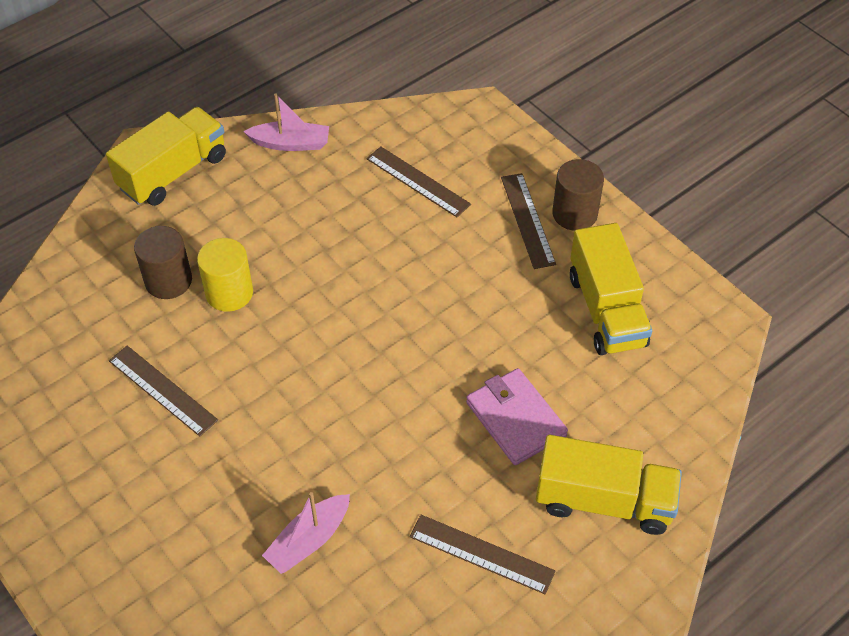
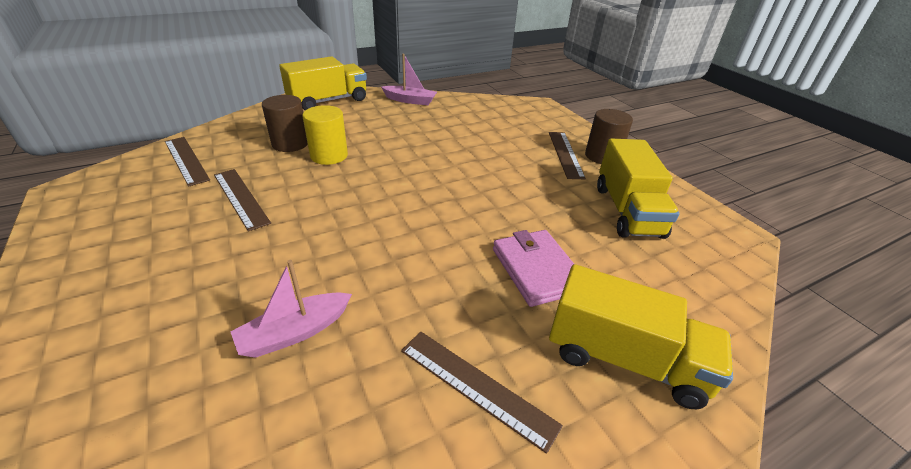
camera: 10 degrees right, 15 degrees down
brown ruler [366,146,471,217] -> brown ruler moved to [165,137,210,186]

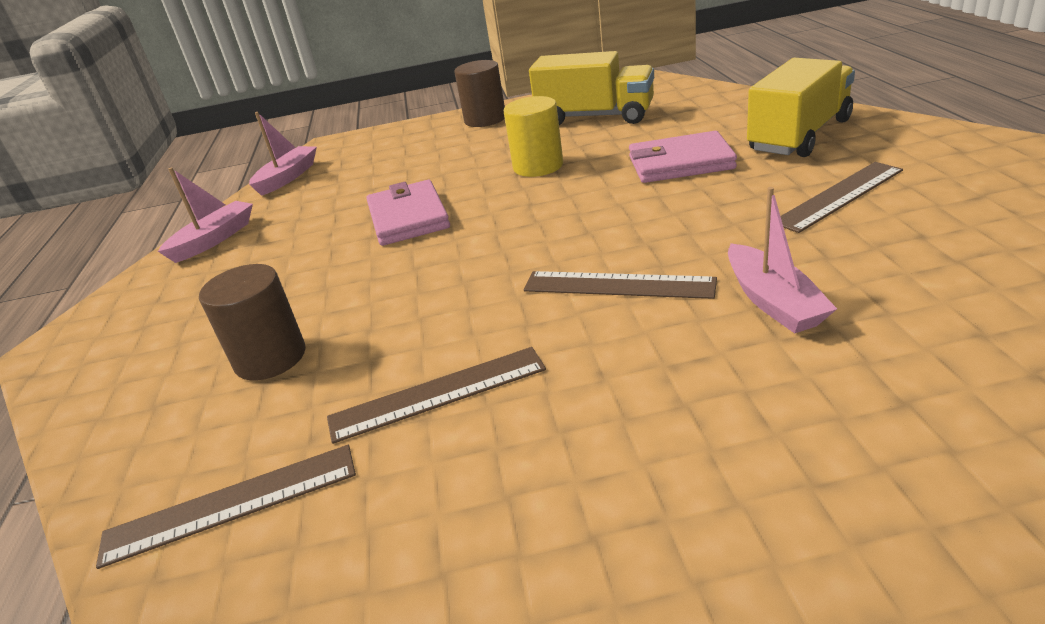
camera: 65 degrees left, 5 degrees down
yellow truck [279,56,367,110] -> none
yellow cylinder [302,105,348,165] -> yellow cylinder moved to [503,96,563,177]
brown ruler [549,132,586,179] -> brown ruler moved to [524,271,717,299]
none -> pink boat [249,112,317,196]
none -> pink wallet [366,180,450,246]

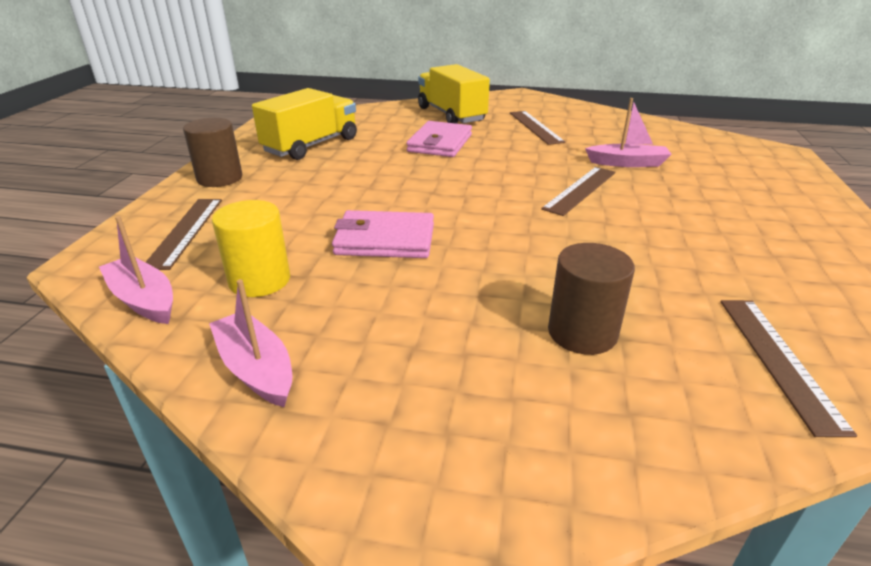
camera: 75 degrees left, 0 degrees up
brown ruler [327,347,546,444] -> brown ruler moved to [146,199,222,270]
yellow cylinder [503,96,563,177] -> yellow cylinder moved to [212,200,290,297]

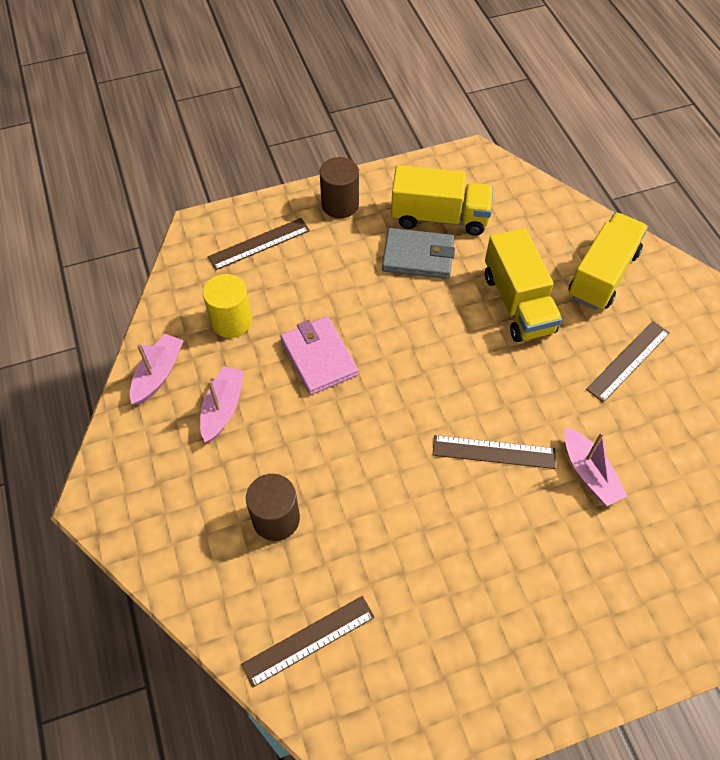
camera: 60 degrees right, 25 degrees up
pink boat [99,216,173,324] -> pink boat moved to [200,366,244,442]
pink wallet [406,121,472,157] -> yellow truck [485,228,562,342]
none -> grey wallet [382,228,455,279]

